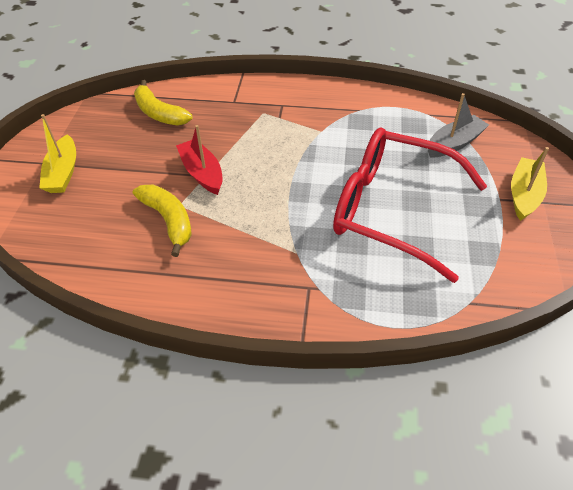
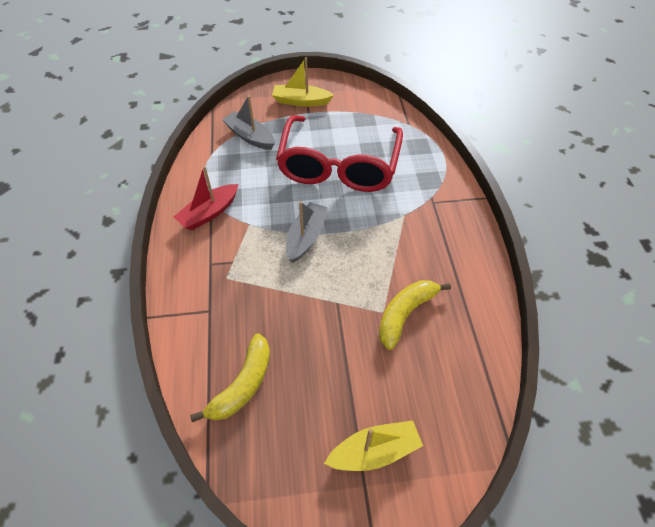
camera: 105 degrees left, 5 degrees up
red boat [176,125,223,195] -> red boat moved to [174,166,238,230]
none -> grey boat [286,201,328,263]

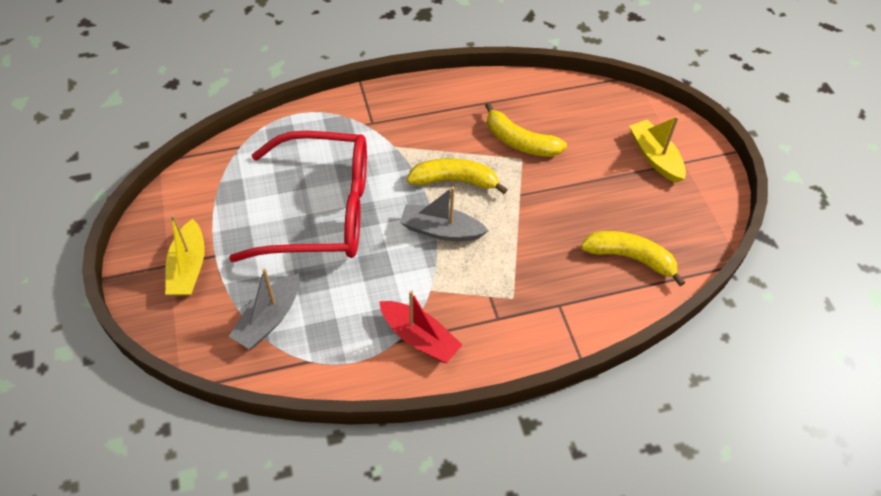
camera: 100 degrees left, 0 degrees up
none -> yellow banana [407,158,508,194]

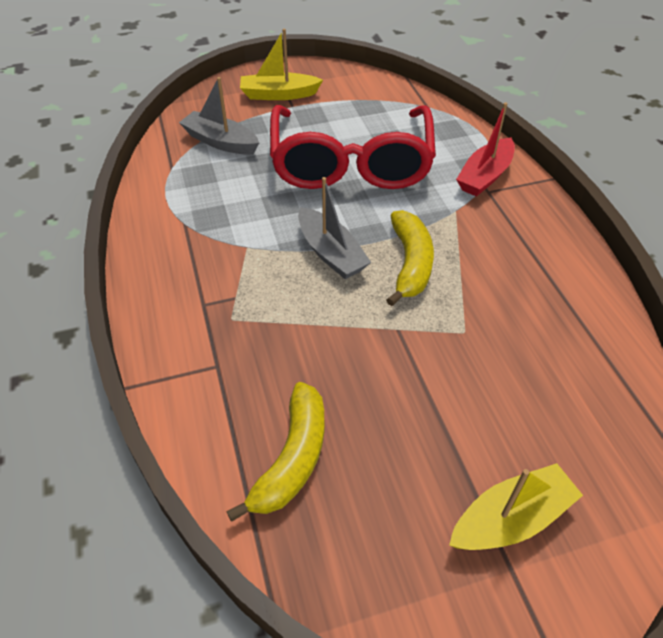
camera: 90 degrees right, 5 degrees down
red boat [379,290,462,363] -> red boat moved to [456,102,515,197]
grey boat [400,187,489,241] -> grey boat turned 135 degrees clockwise [298,177,371,279]
yellow banana [485,103,567,157] -> none

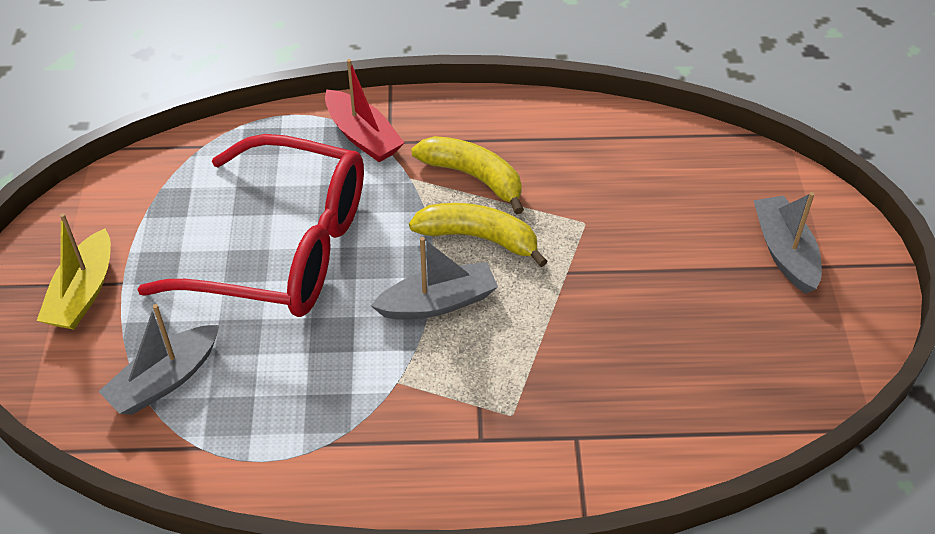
camera: 75 degrees left, 0 degrees up
yellow banana [226,382,324,522] -> yellow banana moved to [411,136,524,214]
yellow boat [449,463,583,550] -> grey boat [753,192,822,294]

